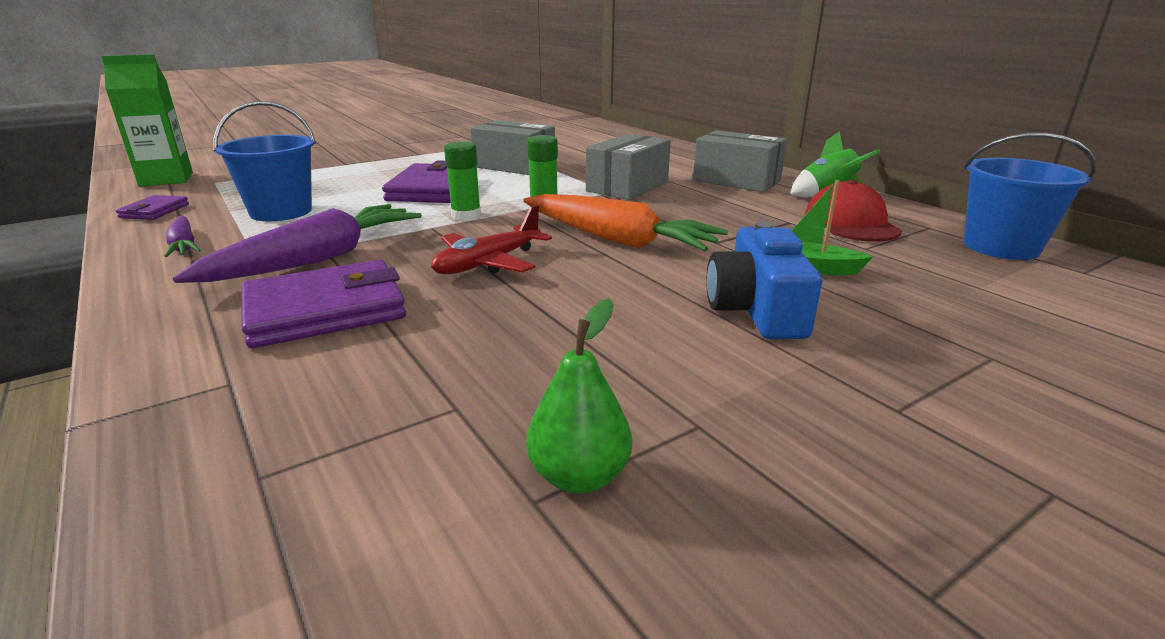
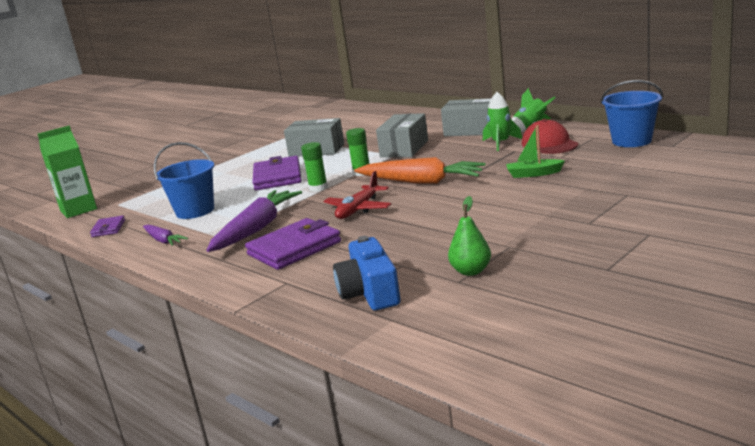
camera: 10 degrees left, 5 degrees down
blue camera [706,222,822,339] -> blue camera moved to [333,236,401,311]
none -> green rocket [483,92,522,151]

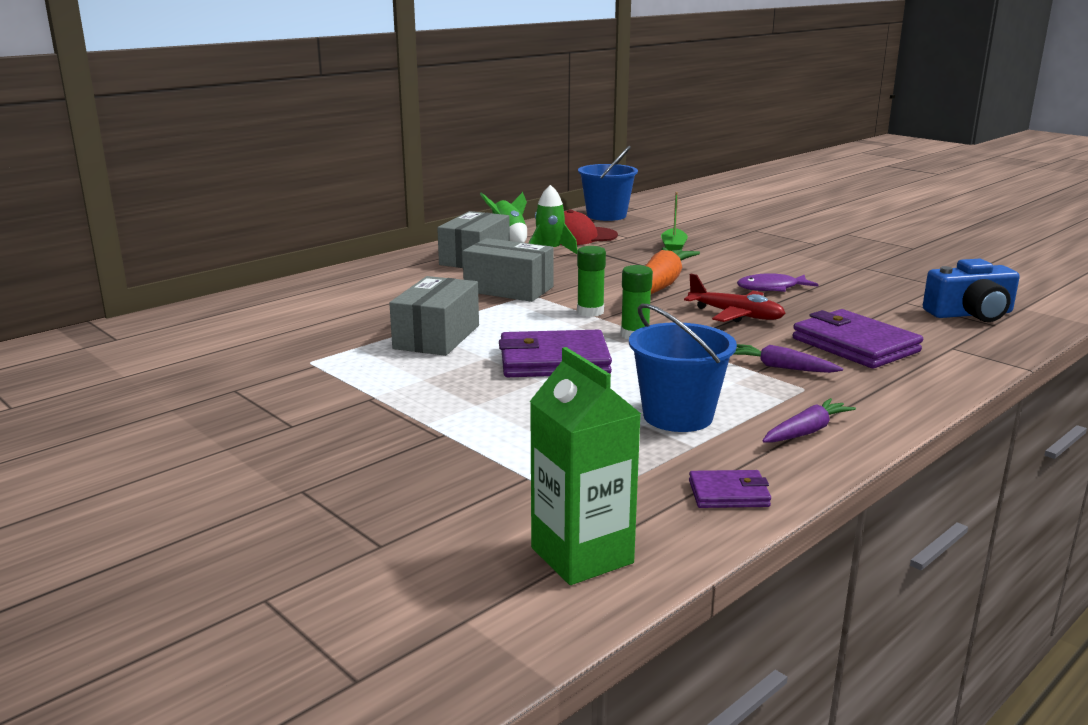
camera: 90 degrees left, 0 degrees up
purple carrot [206,190,302,252] -> purple carrot [733,344,843,373], size x0.53
green pear [448,196,491,276] -> none
none -> purple fish [737,273,819,292]

